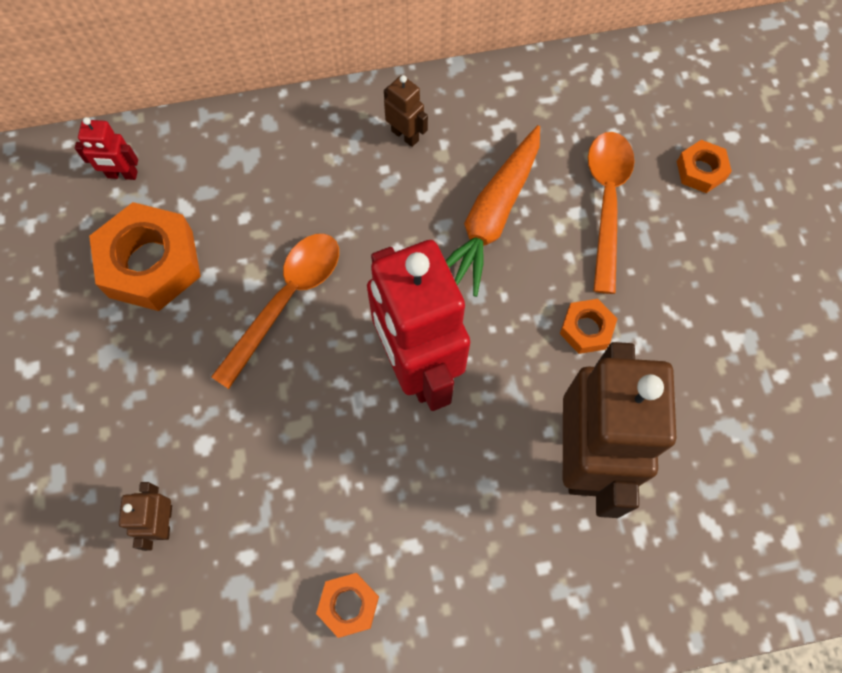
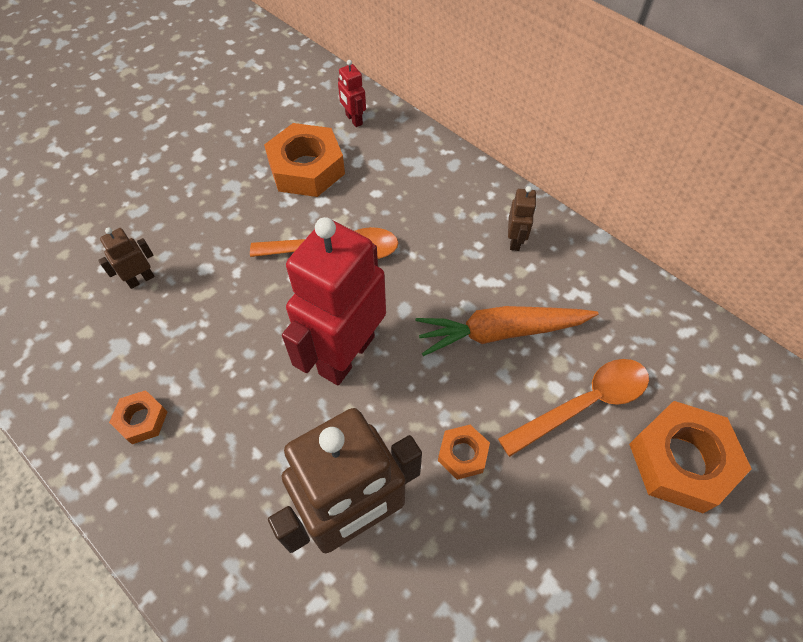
camera: 55 degrees right, 10 degrees down
orange nut [677,140,732,193] -> orange nut [629,401,752,513], size x1.96

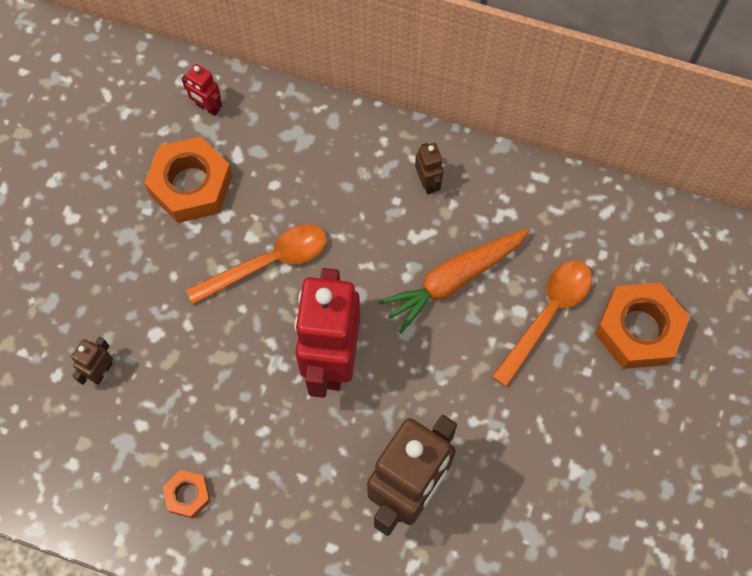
camera: 25 degrees left, 10 degrees up
orange nut [438,425,490,480] -> none

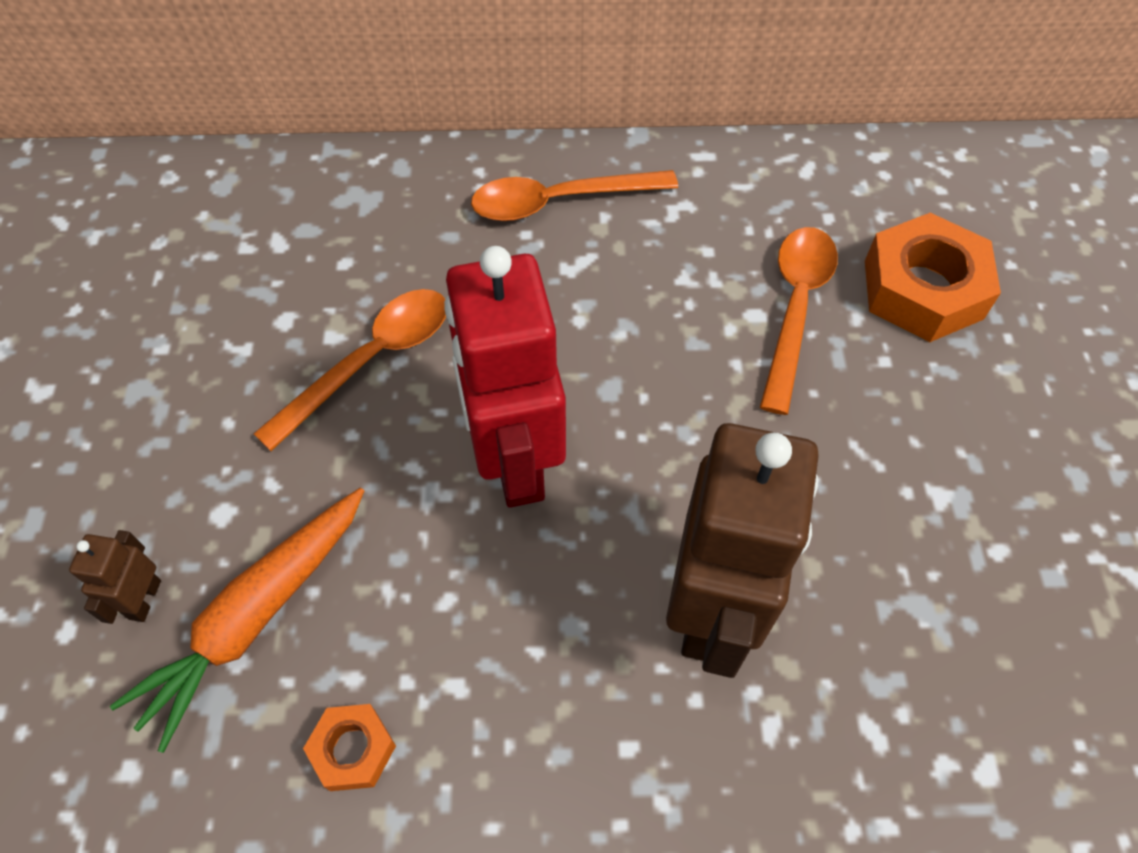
camera: 20 degrees left, 10 degrees down
orange nut [144,136,233,223] -> none
red robot [181,64,222,116] -> none
orange carrot [378,228,530,333] -> orange carrot moved to [110,488,364,753]
brown robot [415,143,443,194] -> orange spoon [471,170,678,221]

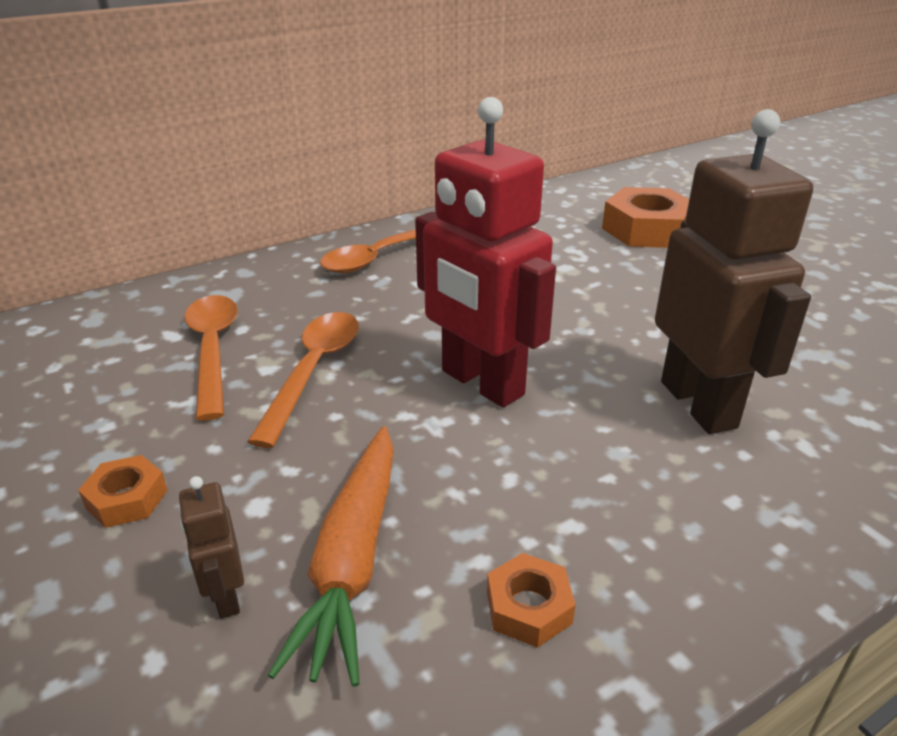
camera: 30 degrees left, 25 degrees down
orange spoon [760,227,838,415] -> orange spoon moved to [184,295,238,421]
none -> orange nut [78,455,168,528]

